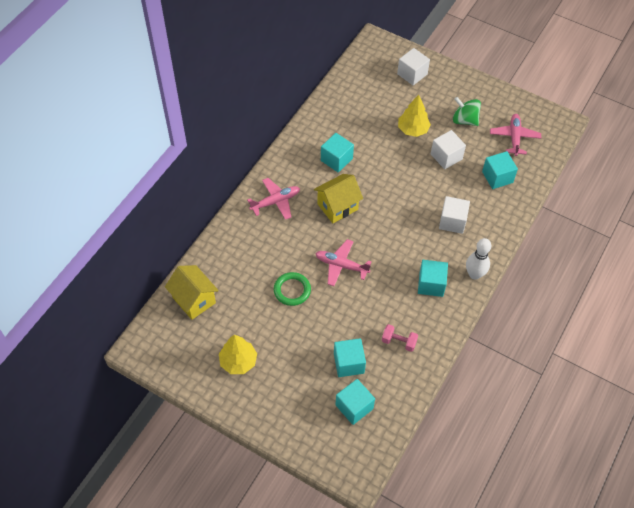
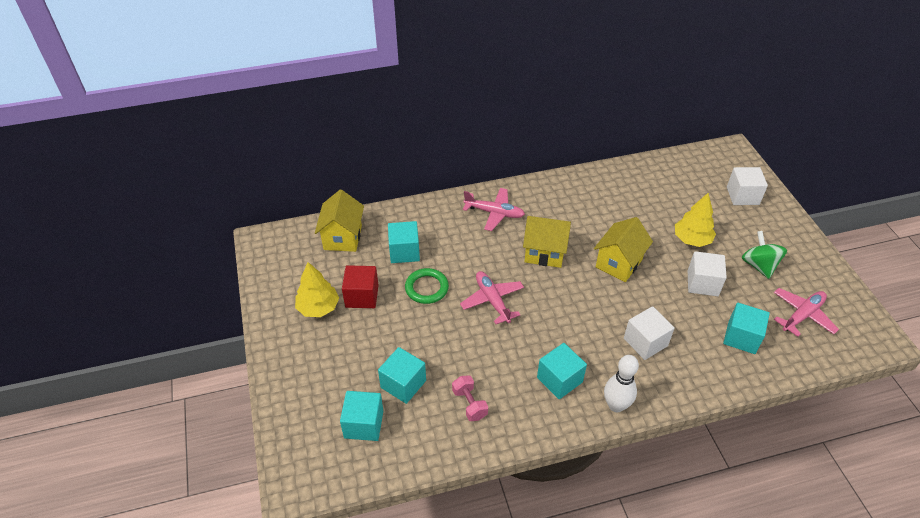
camera: 45 degrees right, 10 degrees down
turquoise cube [321,133,354,173] -> turquoise cube moved to [388,221,420,263]
none -> red cube [342,265,379,308]
none -> yellow house [594,217,653,282]

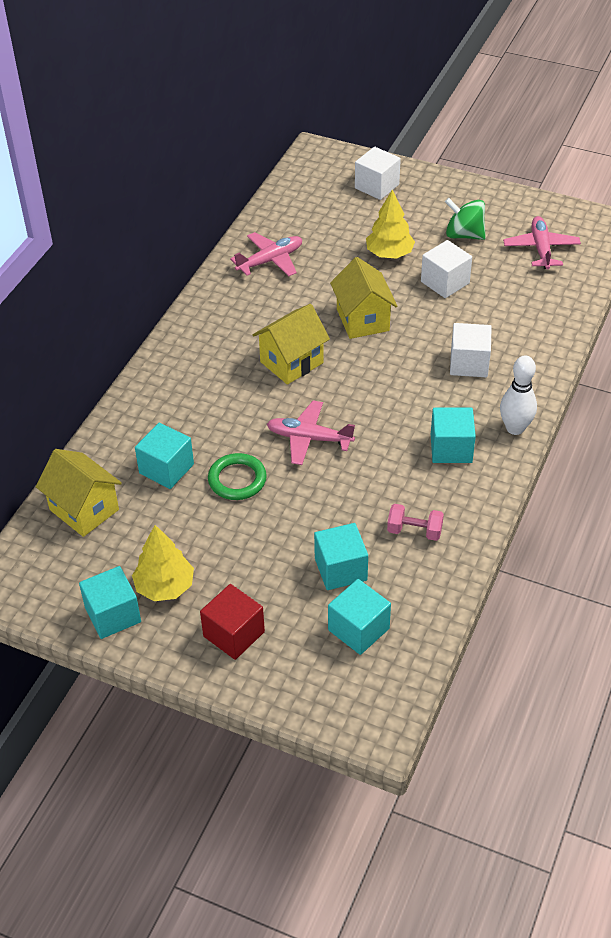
camera: 50 degrees left, 0 degrees up
red cube [342,265,379,308] -> red cube moved to [200,584,265,660]
pink plane [463,188,525,231] -> pink plane moved to [230,232,302,277]
turquoise cube [723,303,770,354] -> turquoise cube moved to [79,566,141,639]

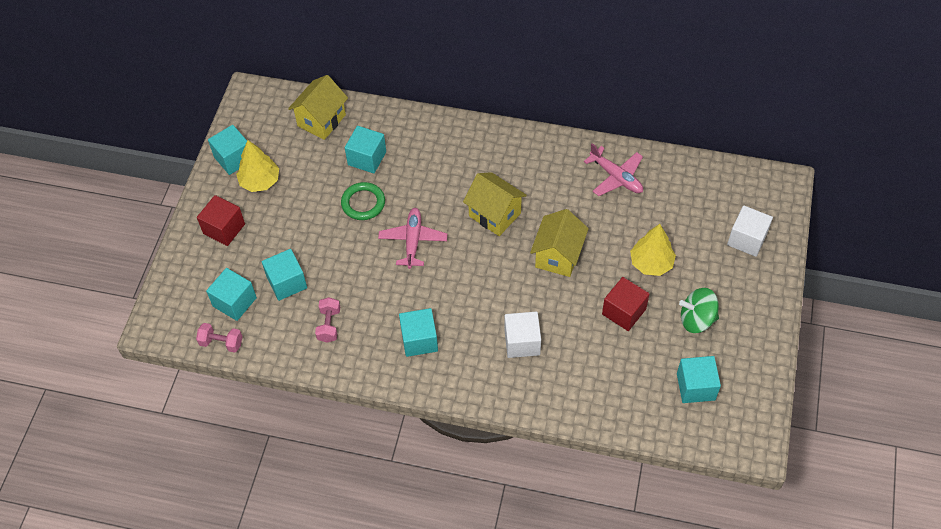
camera: 80 degrees right, 10 degrees up
yellow house [330,257,397,339] -> yellow house turned 45 degrees counterclockwise [530,209,589,277]
white cube [421,240,472,298] -> red cube [602,277,650,331]
green spinning top [445,198,486,240] -> green spinning top turned 105 degrees counterclockwise [679,288,719,333]
white bowling pin [500,356,537,435] -> none
pink plane [503,216,581,269] -> turquoise cube [677,356,721,403]
none -> pink dumbbell [196,323,243,353]

